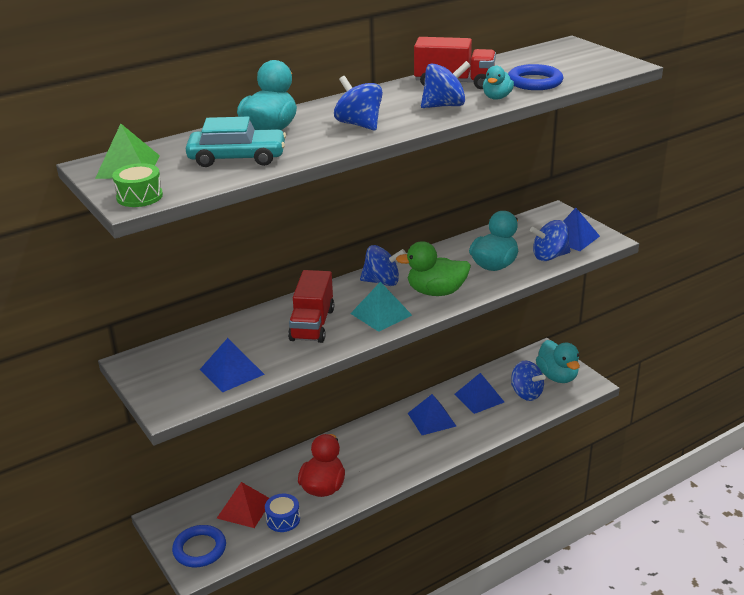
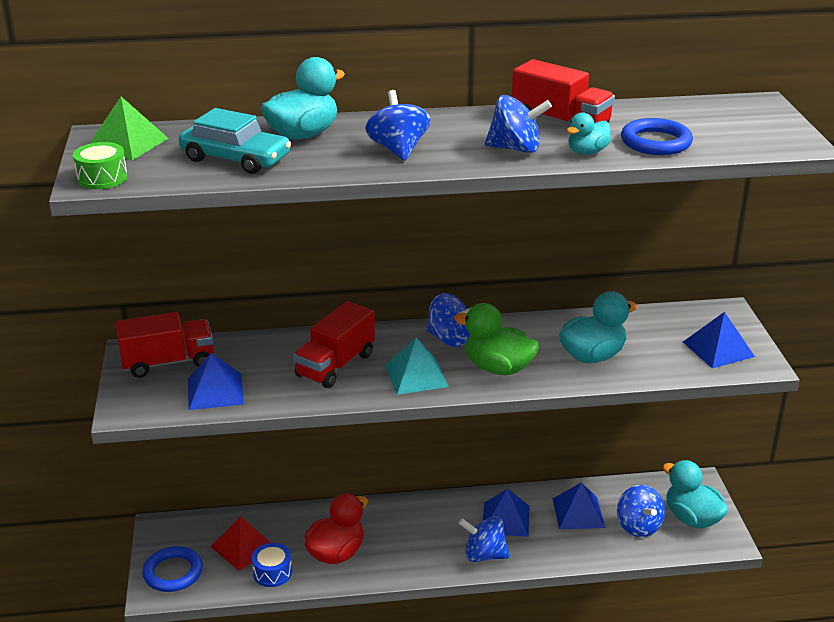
camera: 25 degrees right, 0 degrees up
blue spinning top [530,220,571,261] -> blue spinning top moved to [459,516,510,562]
turquoise duck [536,340,580,383] -> turquoise duck turned 135 degrees clockwise [663,460,728,528]
none -> red truck [115,312,213,378]

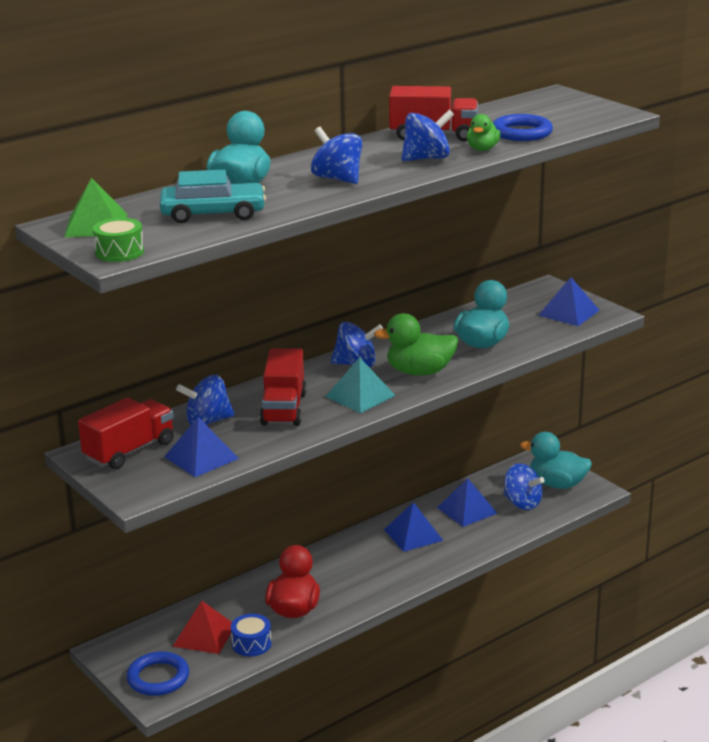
camera: 30 degrees left, 5 degrees down
blue spinning top [459,516,510,562] -> blue spinning top moved to [176,375,235,425]
turquoise duck [566,112,611,155] -> green duck [467,114,500,151]

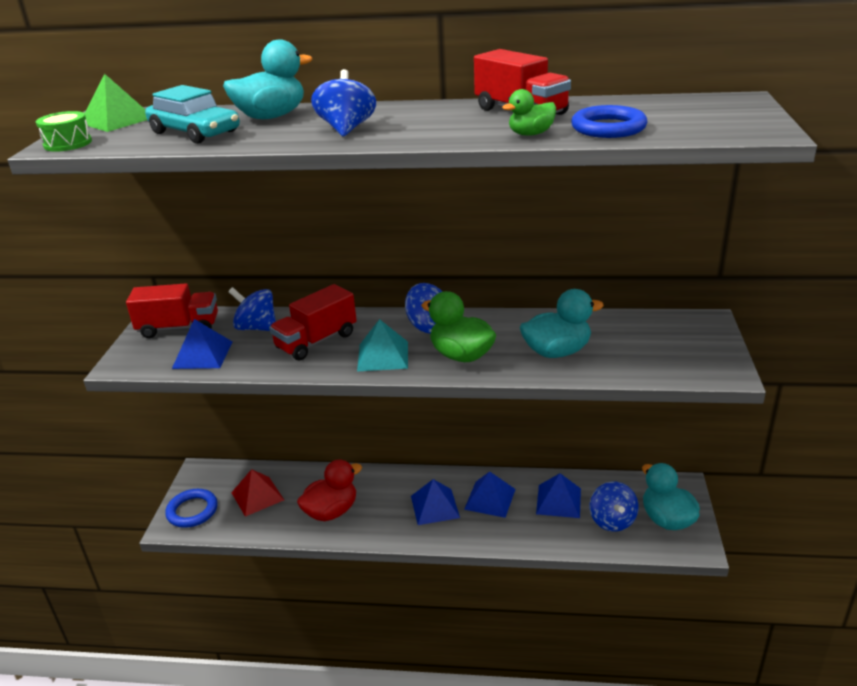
camera: 45 degrees right, 5 degrees up
blue drum [231,614,272,656] -> none
blue spinning top [402,110,454,161] -> none
blue pyramid [538,277,599,326] -> blue pyramid moved to [411,479,460,525]

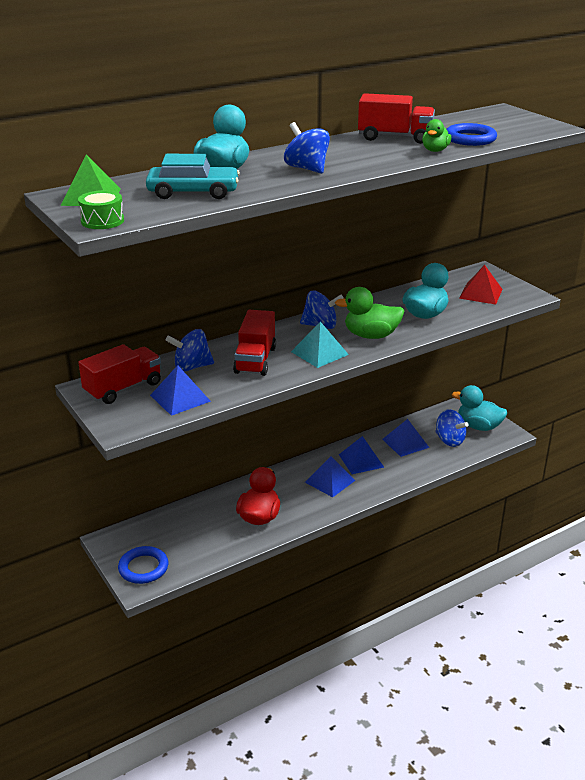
camera: 40 degrees left, 0 degrees up
red pyramid [231,469,284,517] -> red pyramid moved to [459,265,503,304]

